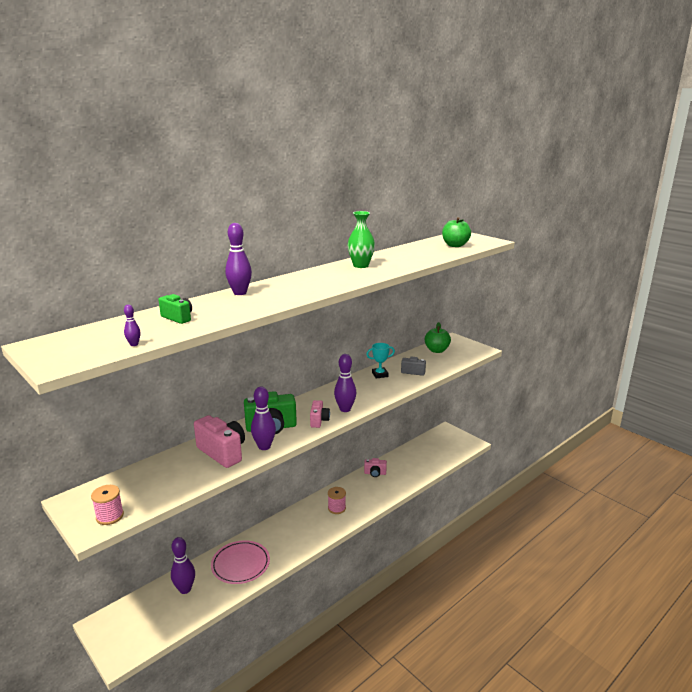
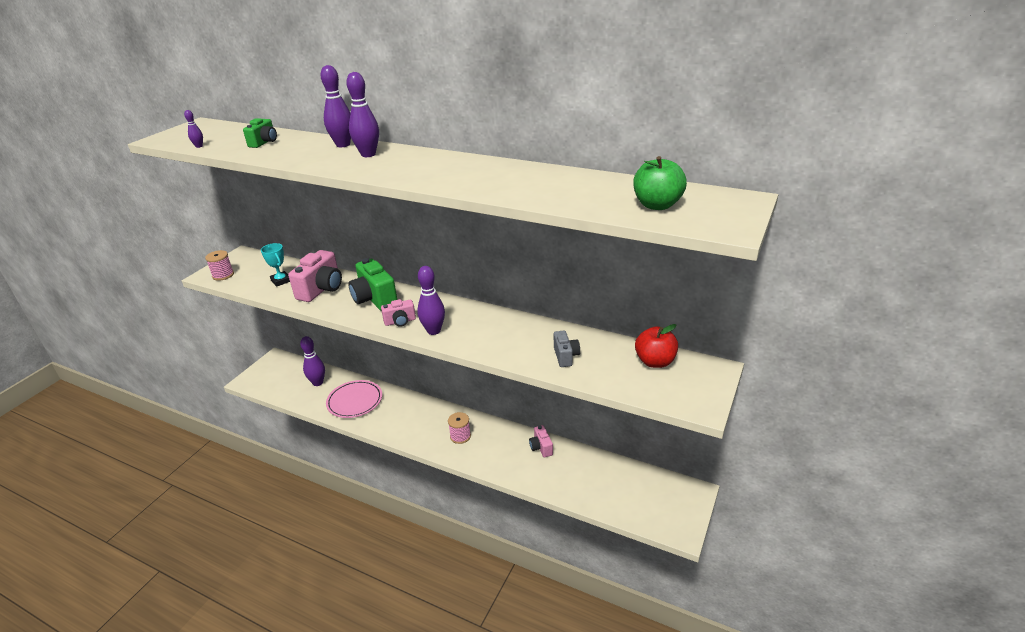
camera: 70 degrees right, 10 degrees up
purple bowling pin [251,386,276,450] -> purple bowling pin moved to [346,72,379,157]
green vase [348,211,375,268] -> none
turquoise trophy [366,343,395,379] -> turquoise trophy moved to [261,243,290,287]
green apple [425,322,451,353] -> red apple [635,324,678,368]

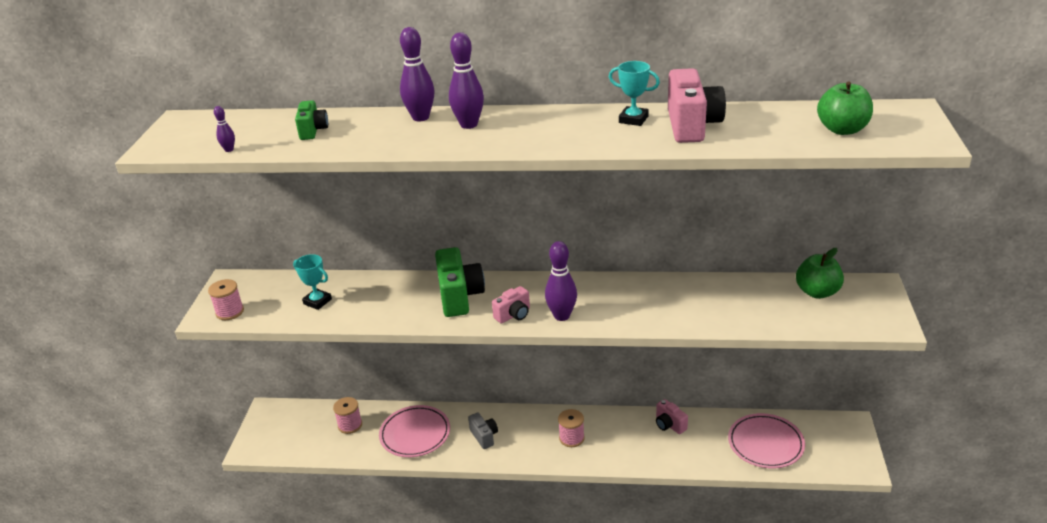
camera: 20 degrees left, 0 degrees up
pink camera [288,250,342,302] -> pink camera moved to [668,68,726,143]
purple bowling pin [300,336,325,386] -> pink spool [333,397,362,434]
green camera [348,258,397,311] -> green camera turned 135 degrees counterclockwise [435,247,485,317]
grey camera [554,331,580,367] -> grey camera moved to [468,413,498,449]
red apple [635,324,678,368] -> green apple [796,248,844,299]
none -> turquoise trophy [609,61,660,126]
none -> pink plate [728,413,805,468]

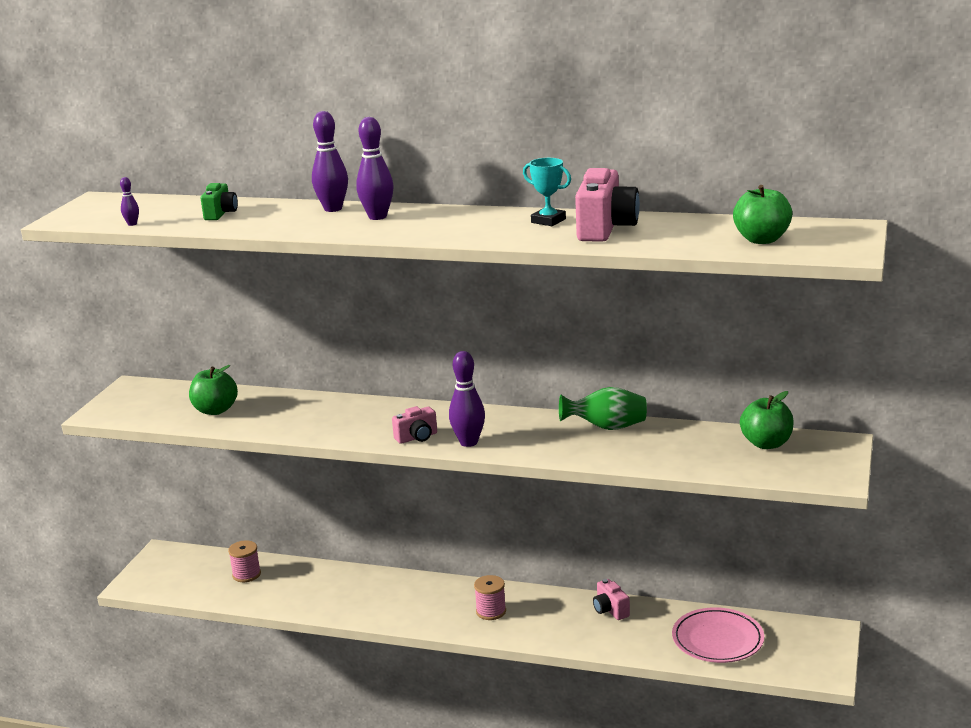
camera: 10 degrees right, 10 degrees down
pink spool [208,279,244,320] -> none
turquoise trophy [293,254,332,310] -> green apple [189,365,238,415]
pink plate [379,405,450,457] -> none
green camera [435,247,485,317] -> none
grey camera [468,413,498,449] -> none
none -> green vase [559,387,647,430]

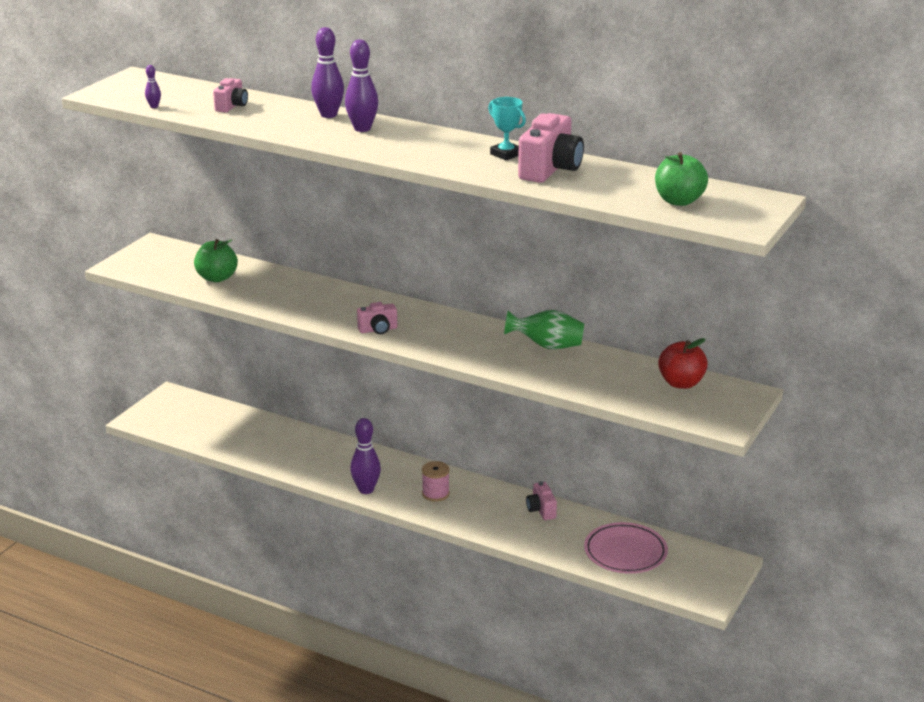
camera: 10 degrees right, 5 degrees up
green camera [201,183,238,220] -> pink camera [213,78,248,113]
pink spool [228,540,261,582] -> none
purple bowling pin [449,351,485,447] -> purple bowling pin moved to [350,418,381,494]
green apple [740,391,794,449] -> red apple [658,338,708,389]

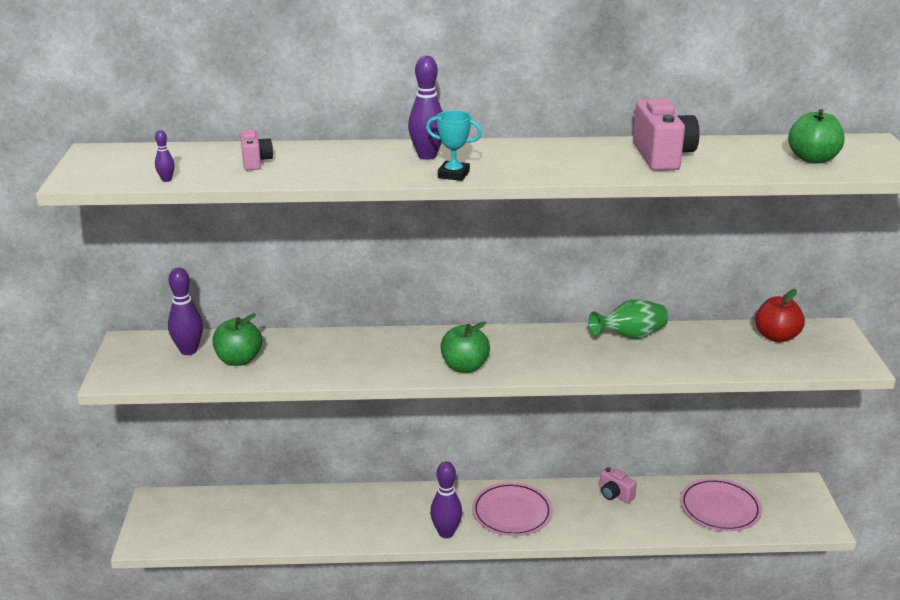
camera: 30 degrees left, 0 degrees up
purple bowling pin [311,27,344,118] -> purple bowling pin moved to [168,267,203,355]
pink camera [357,302,397,334] -> green apple [440,322,490,373]
pink spool [422,461,450,502] -> pink plate [472,482,553,536]
turquoise trophy [488,97,526,160] -> turquoise trophy moved to [426,110,482,181]

